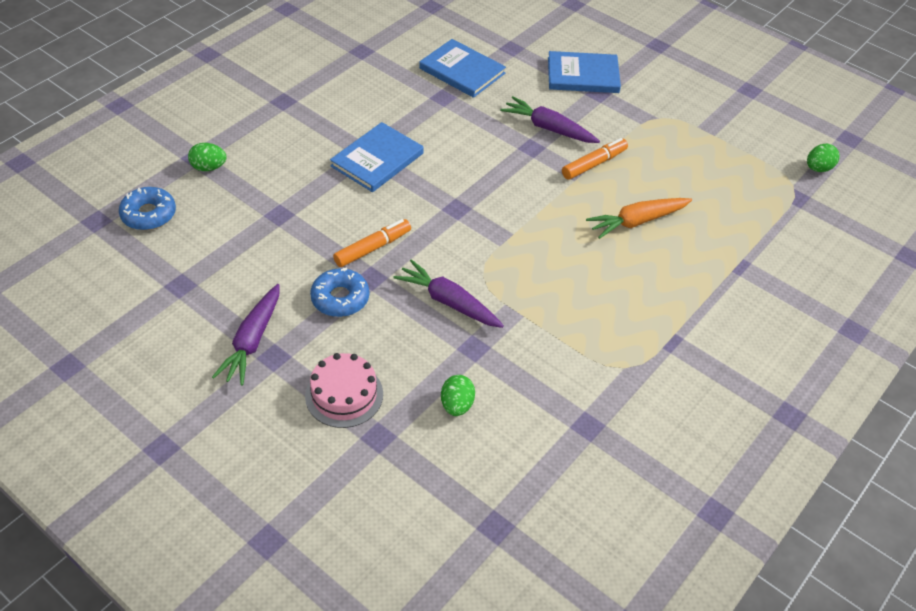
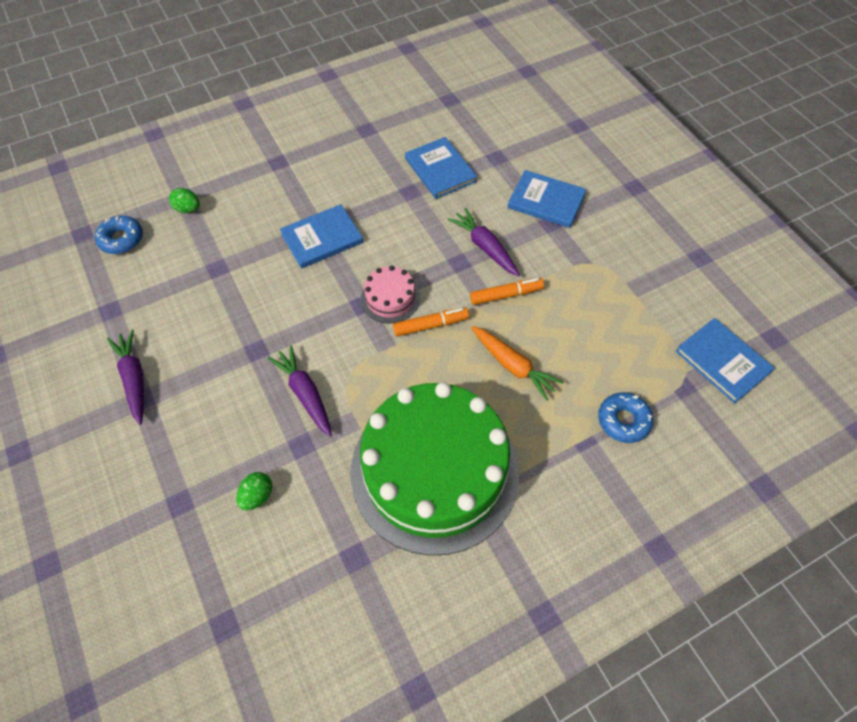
camera: 25 degrees right, 10 degrees up
purple carrot [212,284,280,386] -> purple carrot turned 120 degrees clockwise [107,329,144,425]
pink cake [305,353,383,428] -> pink cake moved to [361,266,420,323]
blue donut [310,268,369,317] -> blue donut moved to [598,392,654,443]
orange marker [333,219,411,267] -> orange marker moved to [393,307,469,336]
orange carrot [586,198,692,239] -> orange carrot turned 135 degrees counterclockwise [471,326,564,401]
green egg [807,144,840,172] -> blue book [676,318,775,404]
none -> green cake [351,382,519,556]

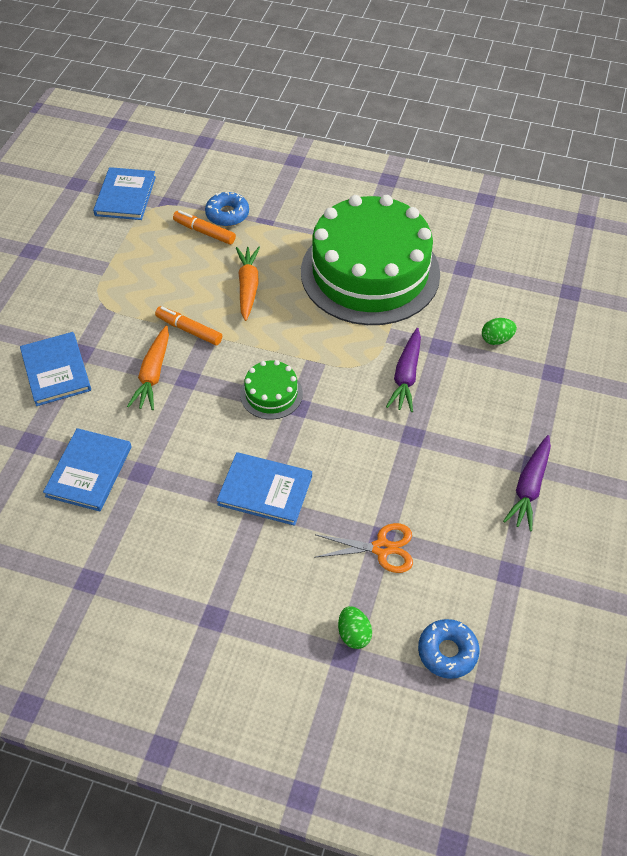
camera: 135 degrees left, 5 degrees down
pink cake [361,266,420,323] -> green cake [240,360,303,420]
orange marker [393,307,469,336] -> orange marker moved to [173,210,236,245]
purple carrot [448,208,520,276] -> orange carrot [127,326,169,410]
none -> orange scissors [314,523,413,573]

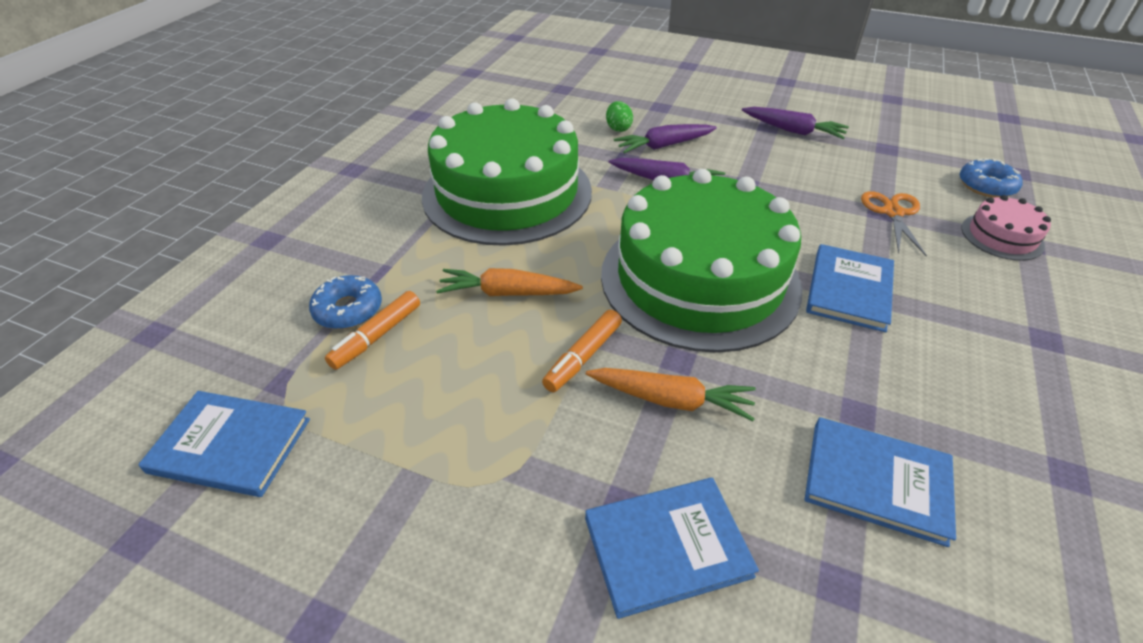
camera: 85 degrees left, 10 degrees down
green cake [240,360,303,420] -> green cake [601,169,803,353], size x2.45
green egg [338,606,372,649] -> pink cake [961,195,1051,261]
none -> purple carrot [614,124,717,153]

